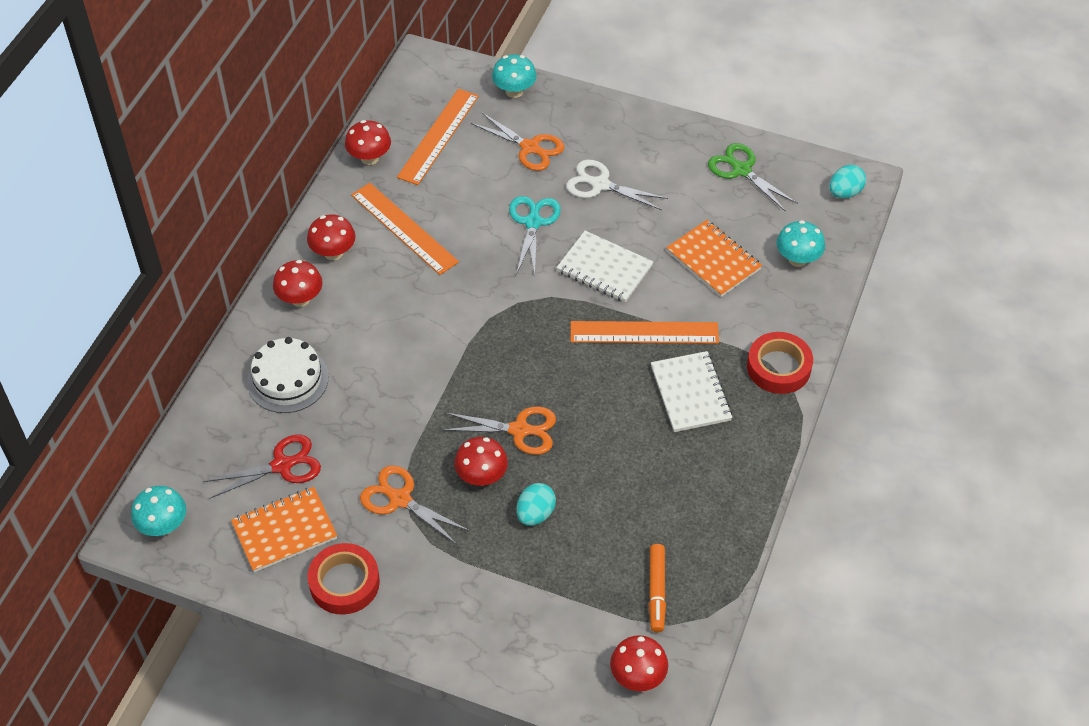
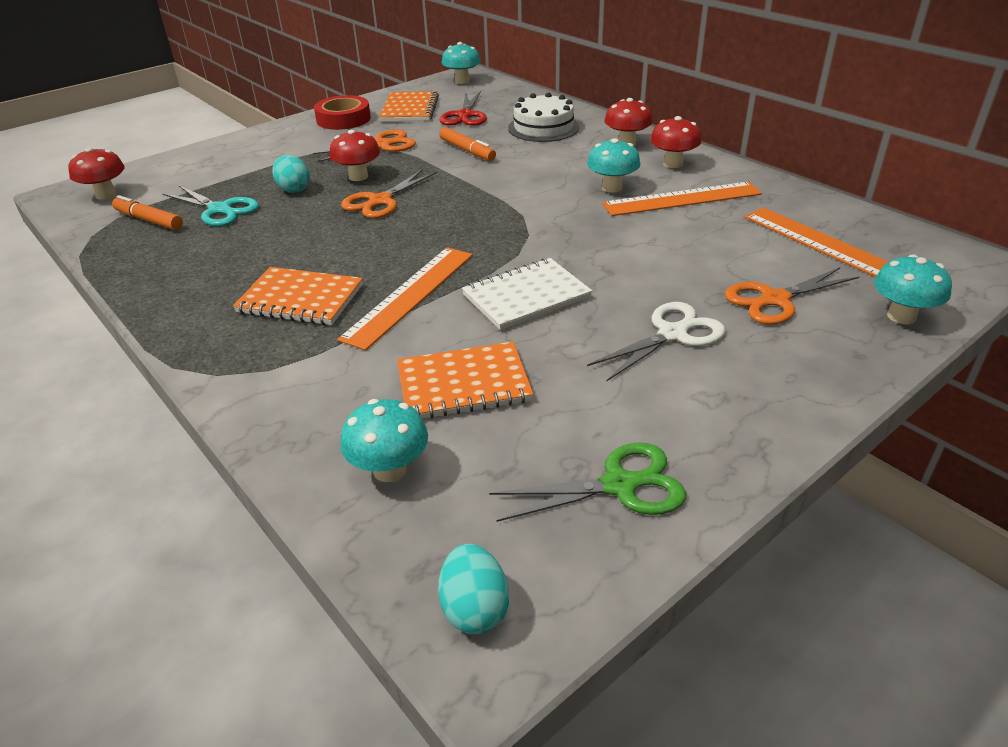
camera: 120 degrees right, 15 degrees down
red mushroom [345,120,391,165] -> none
turquoise scissors [509,196,561,275] -> turquoise scissors moved to [163,185,259,226]
white notebook [651,351,733,432] -> orange notebook [233,267,363,325]
red tape [747,332,813,394] -> none
none -> orange marker [439,127,496,161]
none -> turquoise mushroom [587,138,640,193]

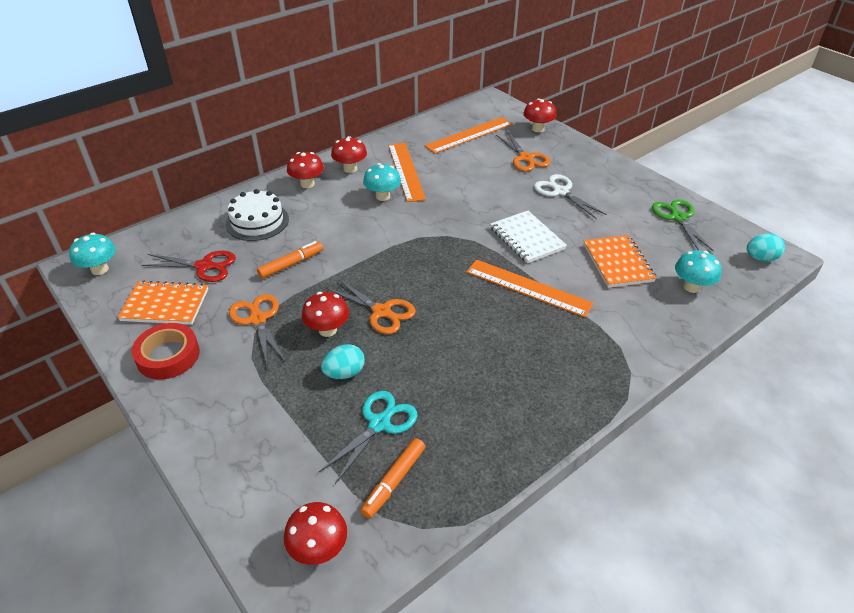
camera: 90 degrees left, 5 degrees up
orange notebook [233,267,363,325] -> none
turquoise mushroom [874,254,952,324] -> red mushroom [523,98,557,132]

